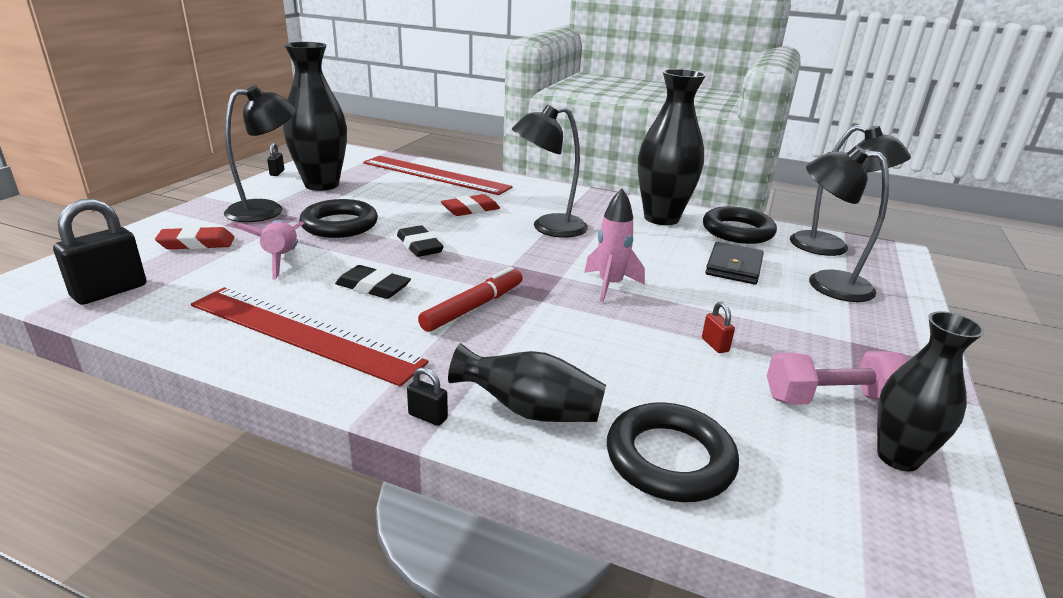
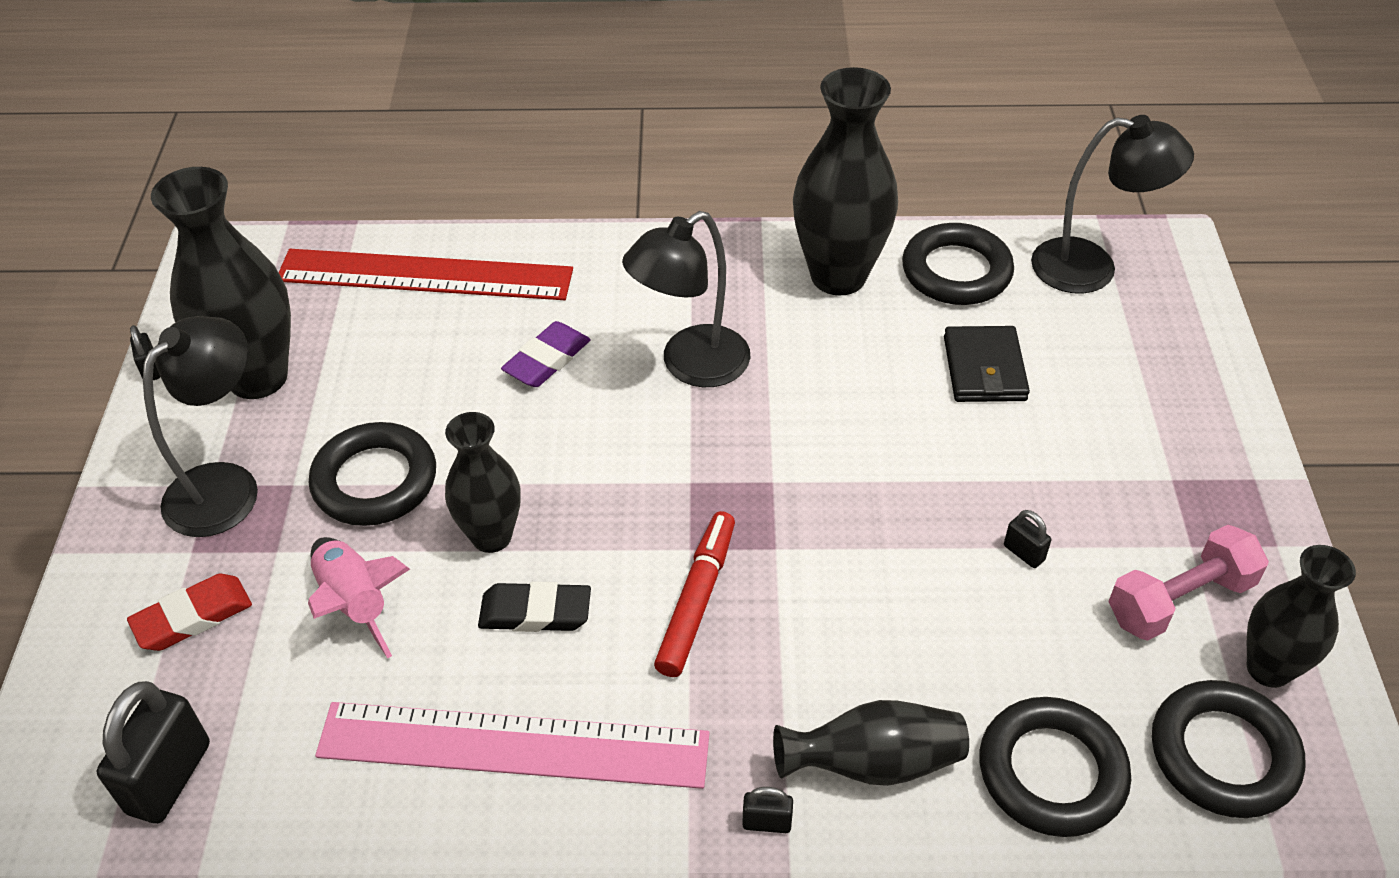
camera: 20 degrees left, 20 degrees up
red ruler [191,287,428,386] -> pink ruler [315,702,710,789]
black eraser [397,225,444,257] -> none
red eraser [441,194,500,216] -> purple eraser [501,321,591,387]
pink rocket [584,188,645,302] -> none
red padlock [702,302,735,353] -> black padlock [1004,510,1051,568]
black lamp [806,146,889,302] -> none
none -> black vase [445,412,521,553]
none -> black ring [1152,680,1305,818]

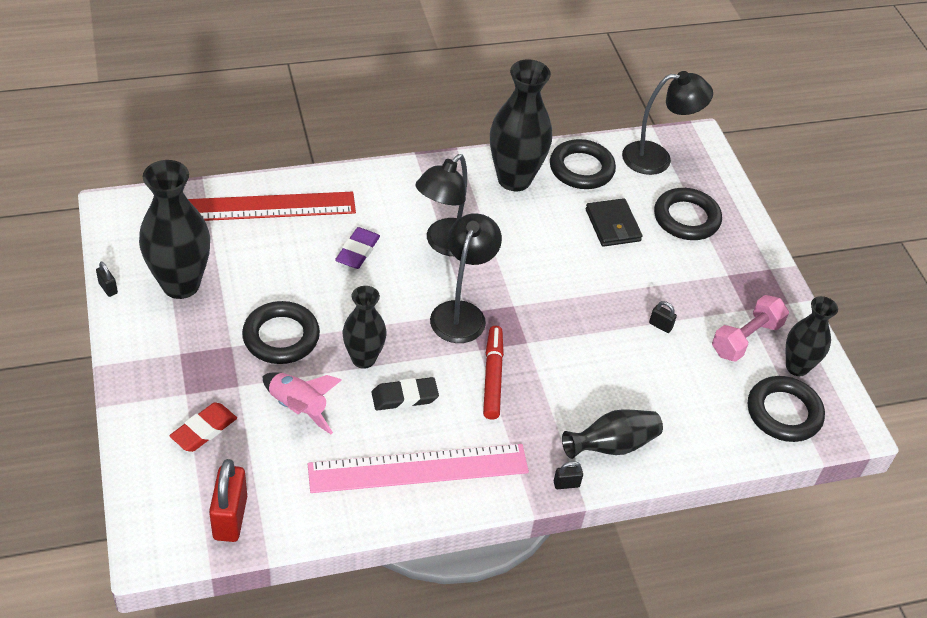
camera: 20 degrees left, 0 degrees up
black padlock [97,681,210,824] -> red padlock [209,459,247,542]
black lamp [143,316,258,537] -> black lamp moved to [430,213,502,343]
black ring [979,697,1131,837] -> black ring moved to [654,188,722,240]

